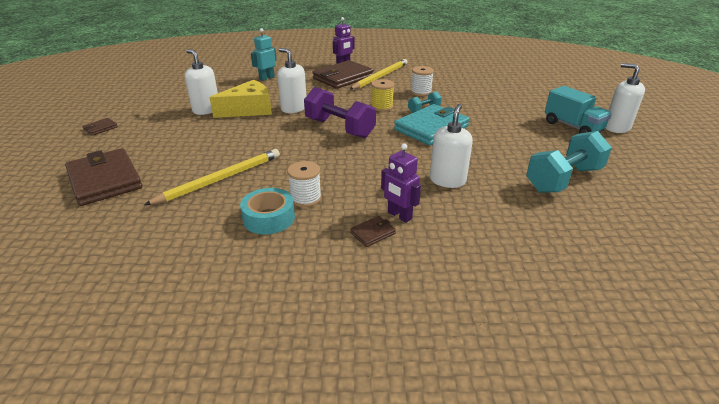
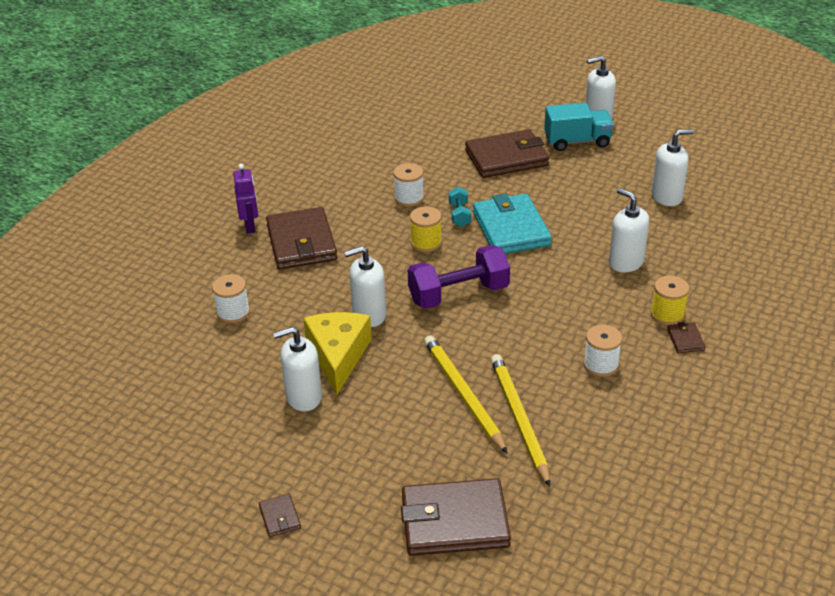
camera: 60 degrees left, 5 degrees up
turquoise tape [240,188,295,234] -> none
turquoise robot [251,28,277,81] -> white spool [212,274,250,323]
yellow pencil [349,59,408,90] -> yellow pencil moved to [424,335,508,454]
purple robot [381,143,421,223] -> yellow spool [651,276,689,325]
turquoise dumbbell [526,131,612,193] -> white soap dispenser [651,129,694,206]
none -> brown wallet [465,129,549,178]

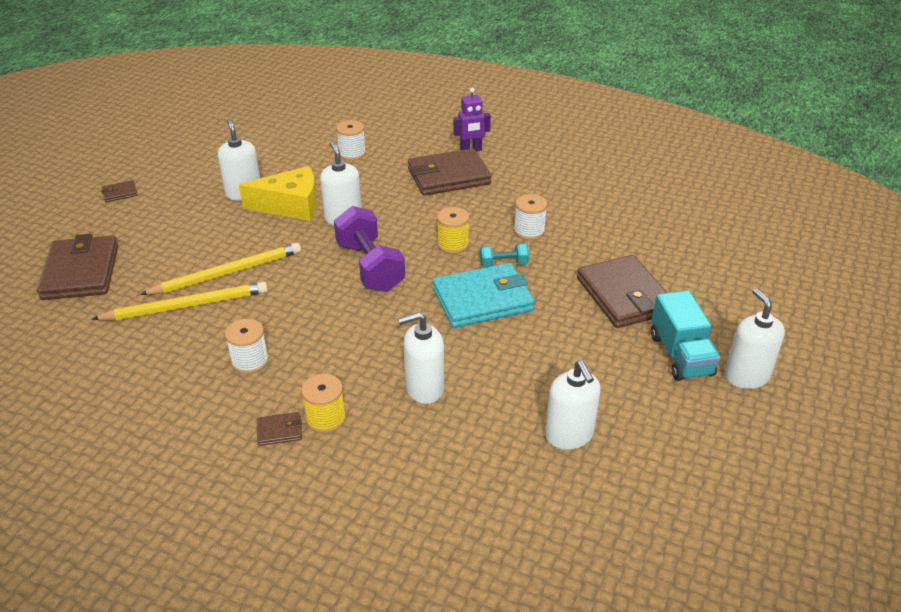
camera: 85 degrees right, 0 degrees up
white soap dispenser [609,188,649,273] -> white soap dispenser turned 150 degrees counterclockwise [398,312,444,404]

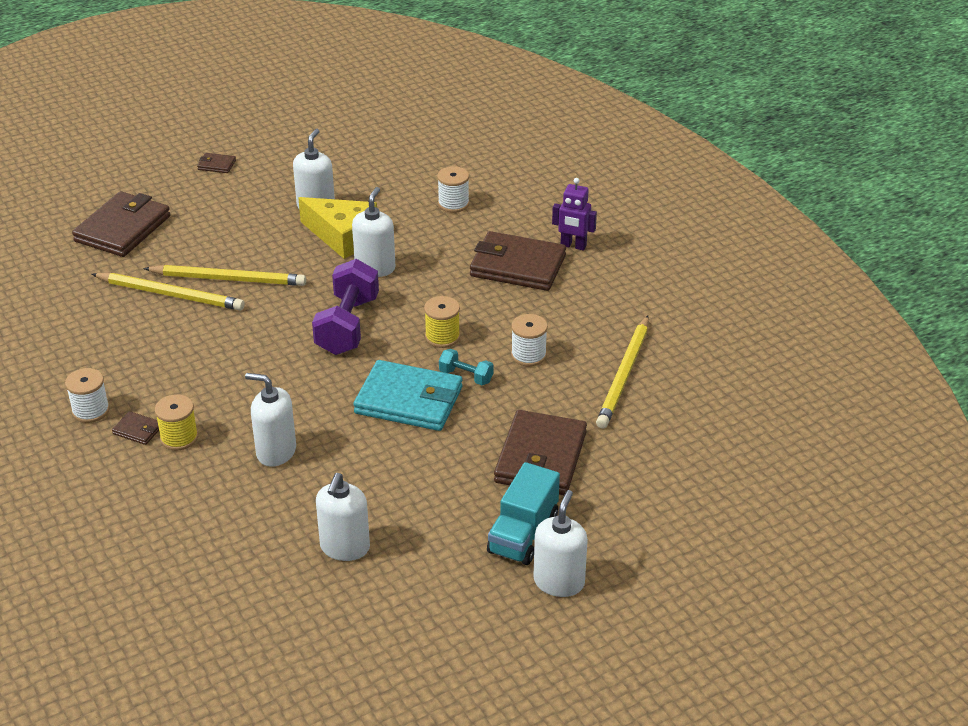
camera: 35 degrees right, 0 degrees up
white spool [225,319,269,374] -> white spool moved to [65,368,110,423]
none -> yellow pencil [596,315,649,429]

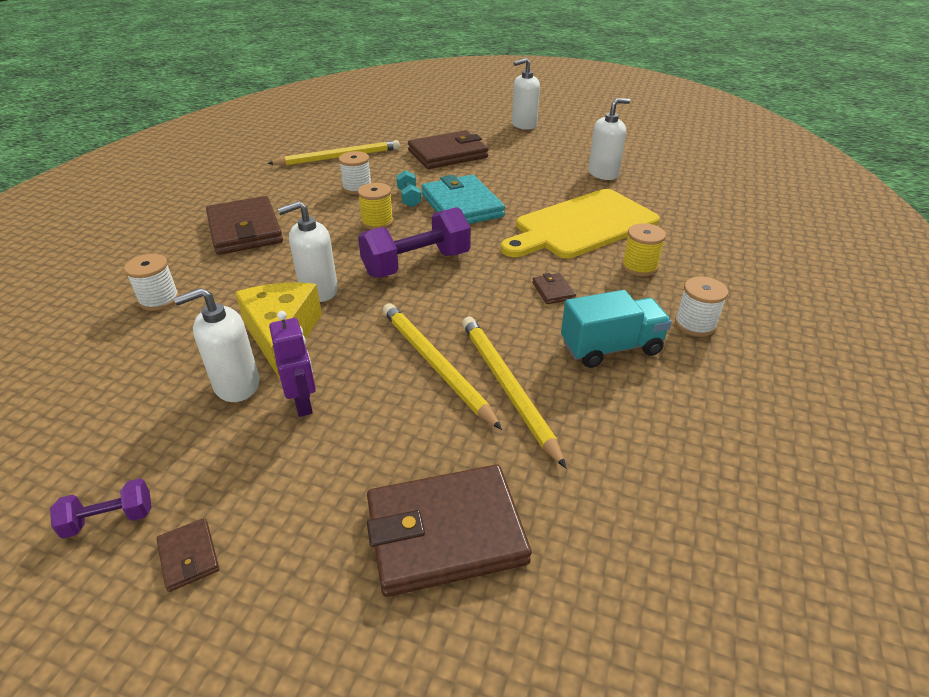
camera: 130 degrees left, 0 degrees up
brown wallet [112,411,159,445] -> brown wallet moved to [532,273,576,304]
white soap dispenser [245,373,296,467] -> yellow cutting board [501,189,660,258]
turquoise truck [487,462,560,565] -> turquoise truck moved to [561,290,672,368]
purple robot [552,178,597,250] -> purple robot moved to [269,311,316,417]
none -> purple dumbbell [50,478,151,539]

